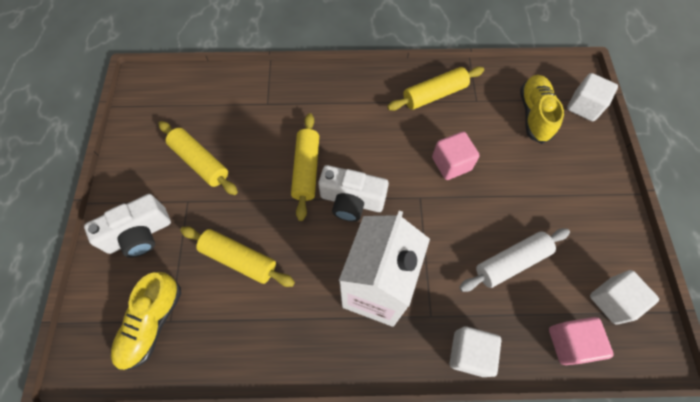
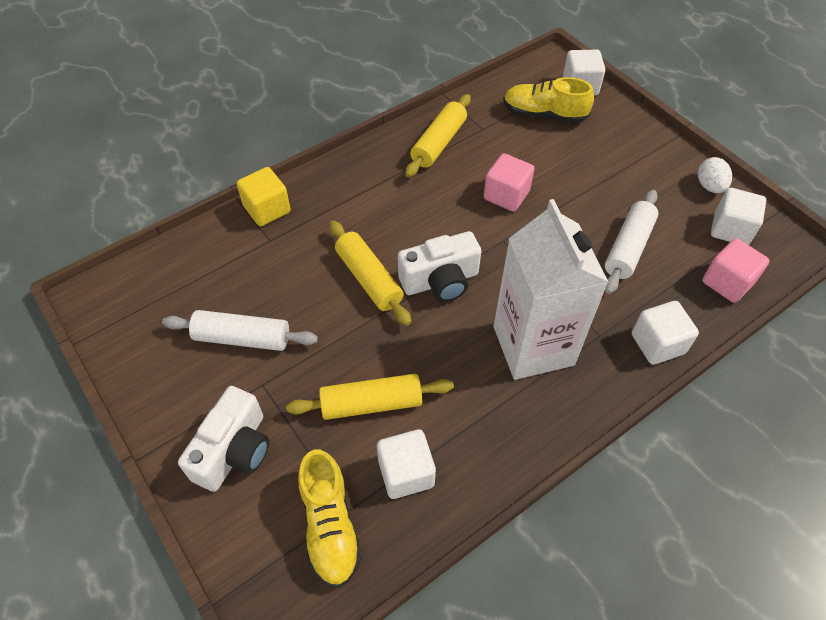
camera: 35 degrees left, 10 degrees down
yellow rolling pin [158,121,238,195] -> white rolling pin [162,310,318,351]
yellow shoe [520,75,564,144] -> yellow shoe turned 45 degrees counterclockwise [503,77,594,123]
none -> yellow cube [237,167,291,226]
none -> white cube [377,429,436,499]
none -> white egg [698,157,732,193]

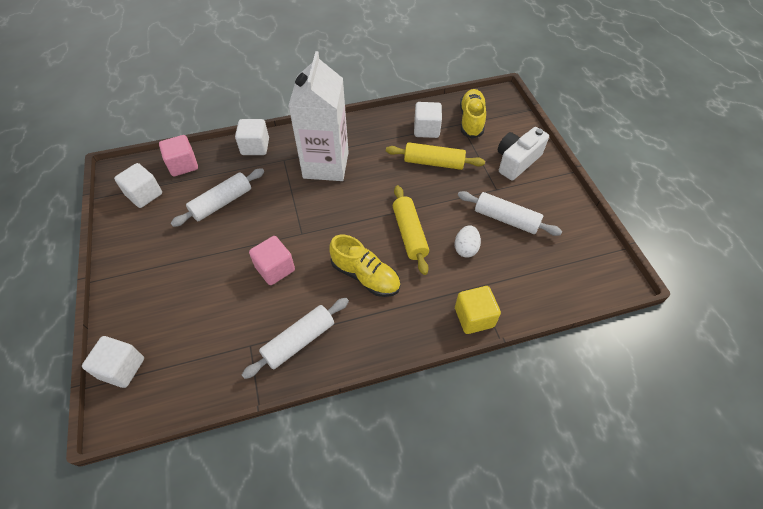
camera: 160 degrees left, 0 degrees up
white camera [398,231,481,302] -> none
yellow rolling pin [405,94,471,177] -> white rolling pin [242,298,349,379]
yellow shoe [503,77,594,123] -> yellow shoe moved to [329,235,400,297]
white egg [698,157,732,193] -> white egg moved to [454,225,481,258]

